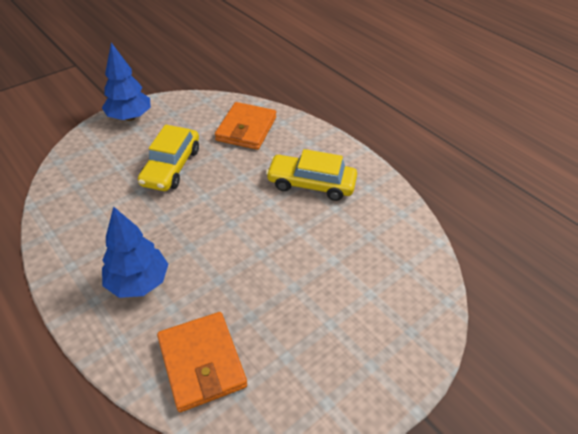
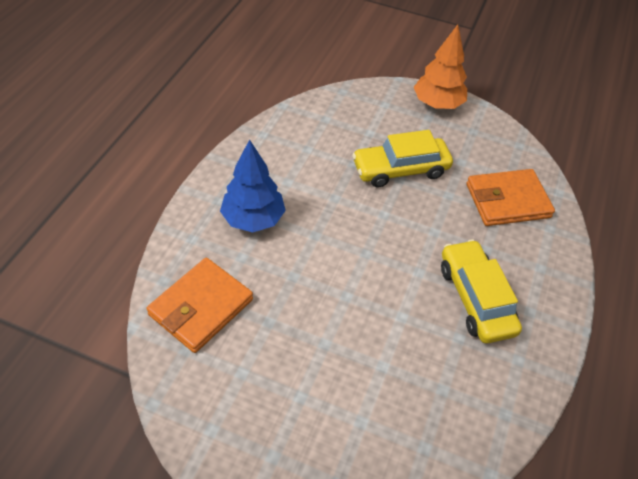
camera: 60 degrees right, 5 degrees up
blue tree [102,43,151,121] -> orange tree [414,24,467,109]

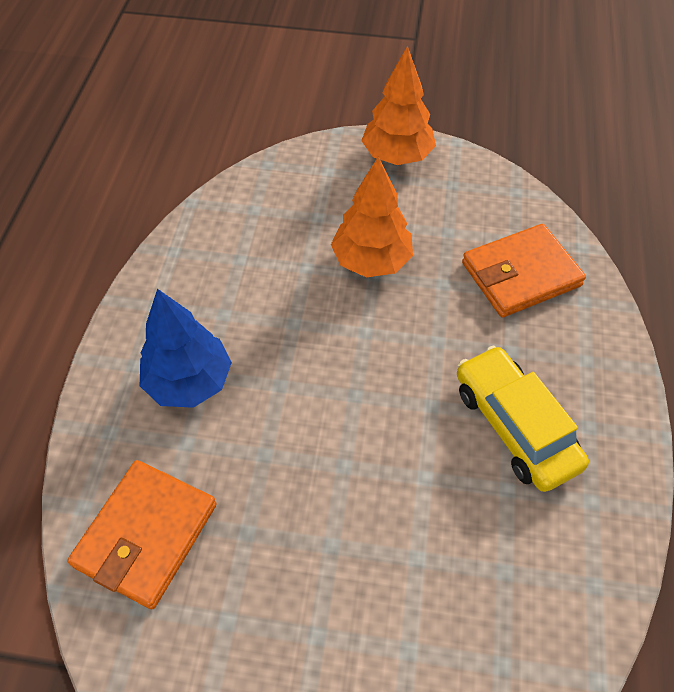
camera: 10 degrees left, 5 degrees up
yellow car [352,130,453,187] -> orange tree [331,156,413,277]

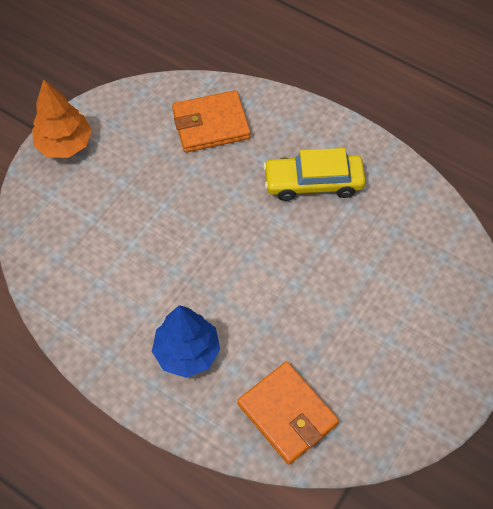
camera: 65 degrees left, 5 degrees up
orange tree [331,156,413,277] -> none
orange wallet [462,224,586,317] -> orange wallet turned 75 degrees clockwise [172,90,251,153]

